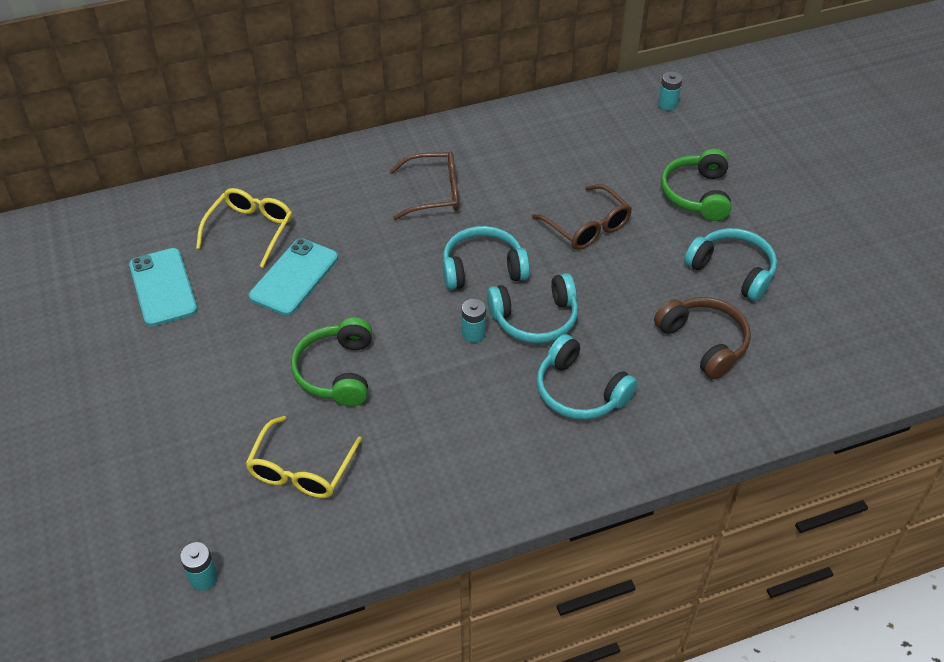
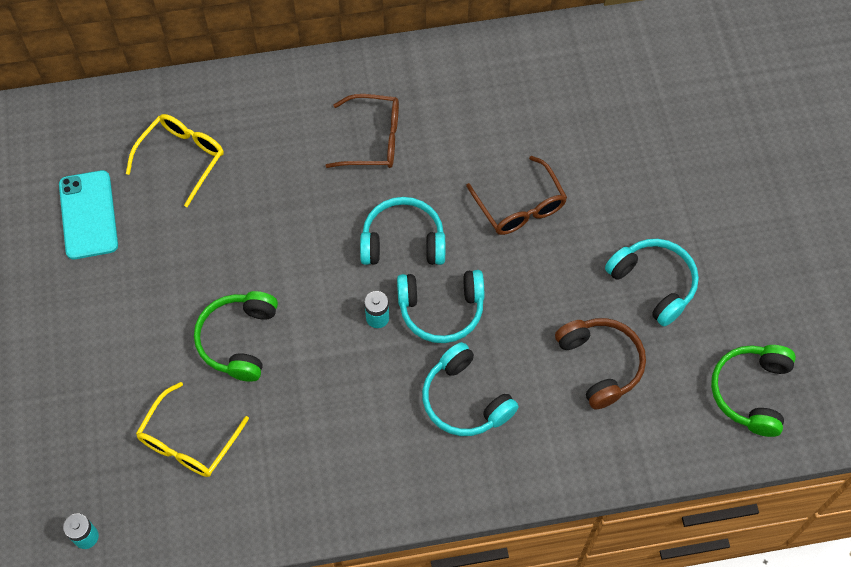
camera: 10 degrees right, 15 degrees up
turquoise phone [249,238,338,316] -> none
turquoise battery [658,72,682,111] -> none
green headphones [661,149,731,221] -> green headphones moved to [711,345,796,437]

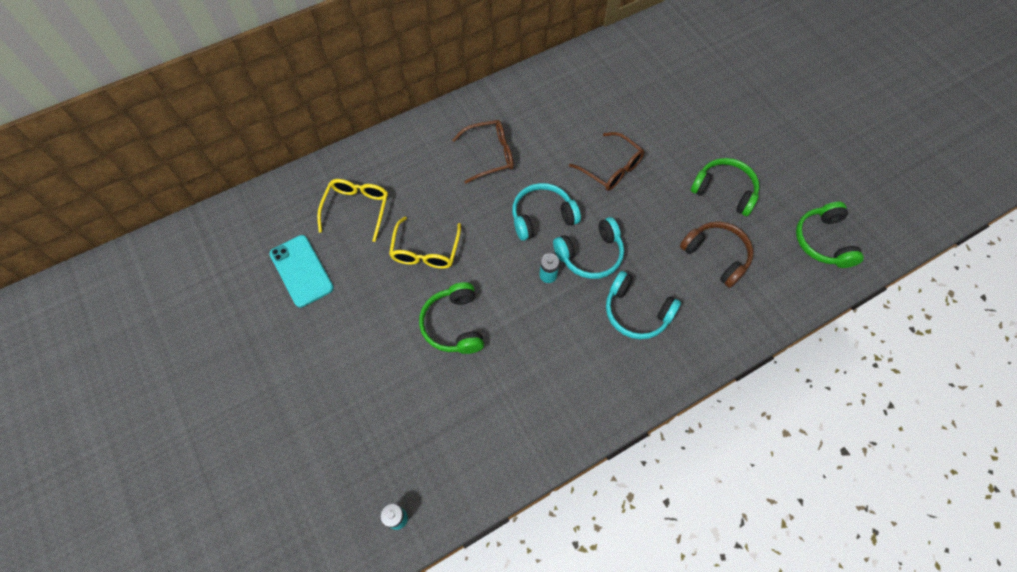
camera: 20 degrees left, 0 degrees up
yellow glasses [136,382,249,477] -> yellow glasses moved to [389,216,461,269]
turquoise headphones [605,239,699,326] -> green headphones [690,158,760,216]

